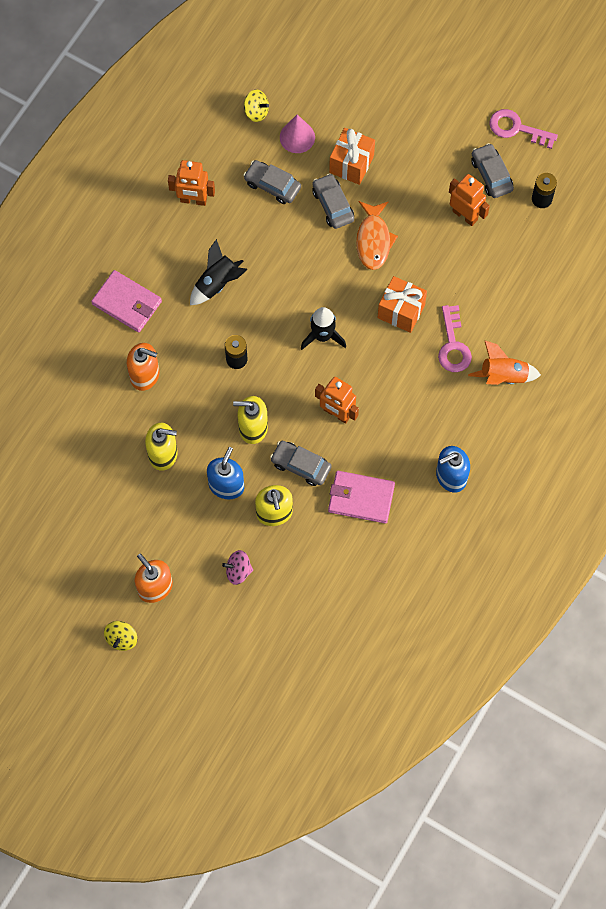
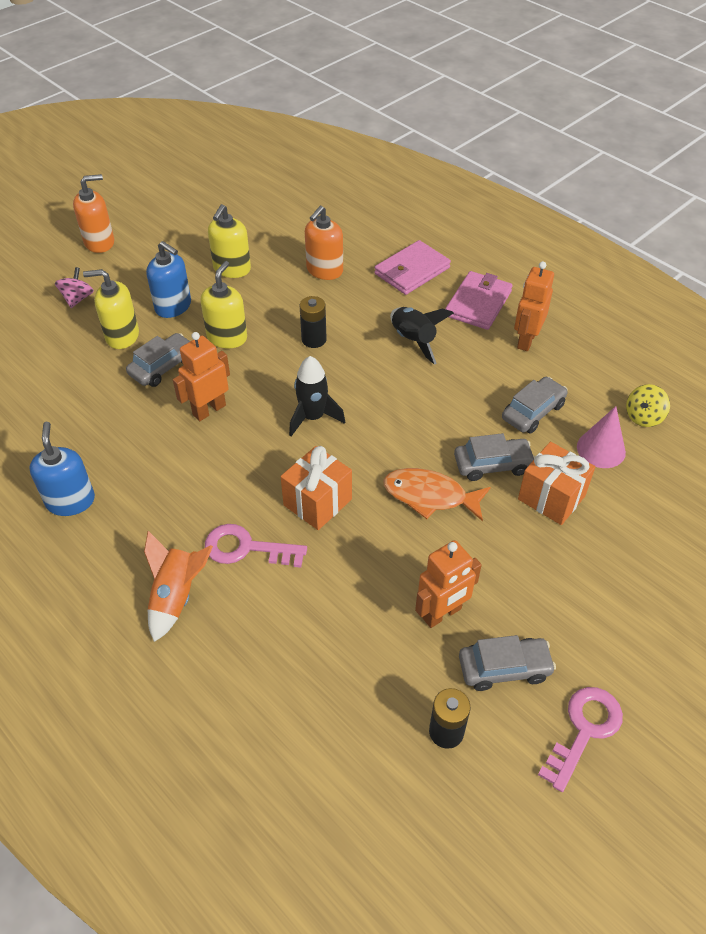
camera: 105 degrees right, 20 degrees down
yellow spinning top [104,621,137,651] -> none
pink wallet [328,471,395,523] -> pink wallet moved to [445,271,513,330]

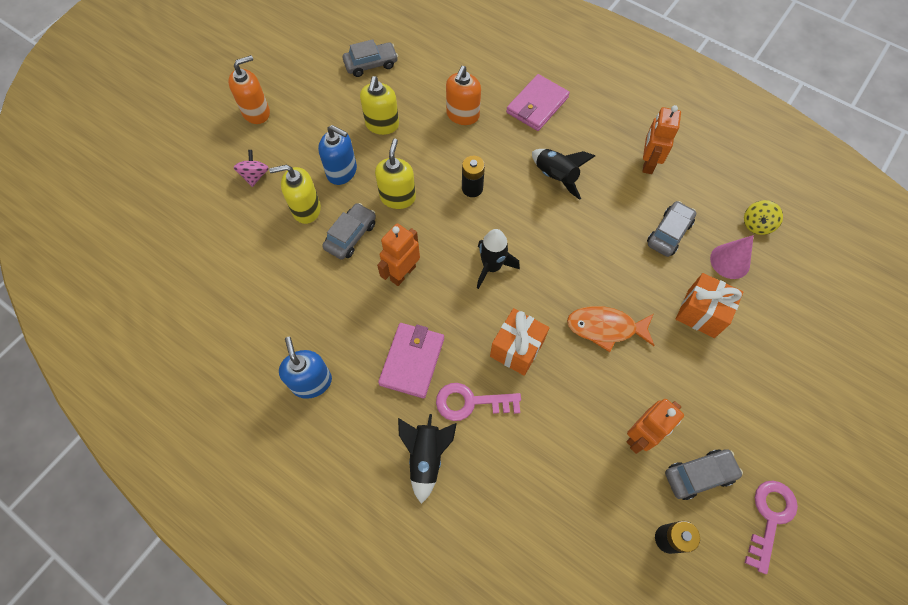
camera: 10 degrees left, 15 degrees up
orange rocket [144,531,213,642] -> black rocket [398,414,457,504]
pink wallet [445,271,513,330] -> pink wallet moved to [378,323,444,398]
grey car [454,433,535,481] -> grey car moved to [343,39,398,77]

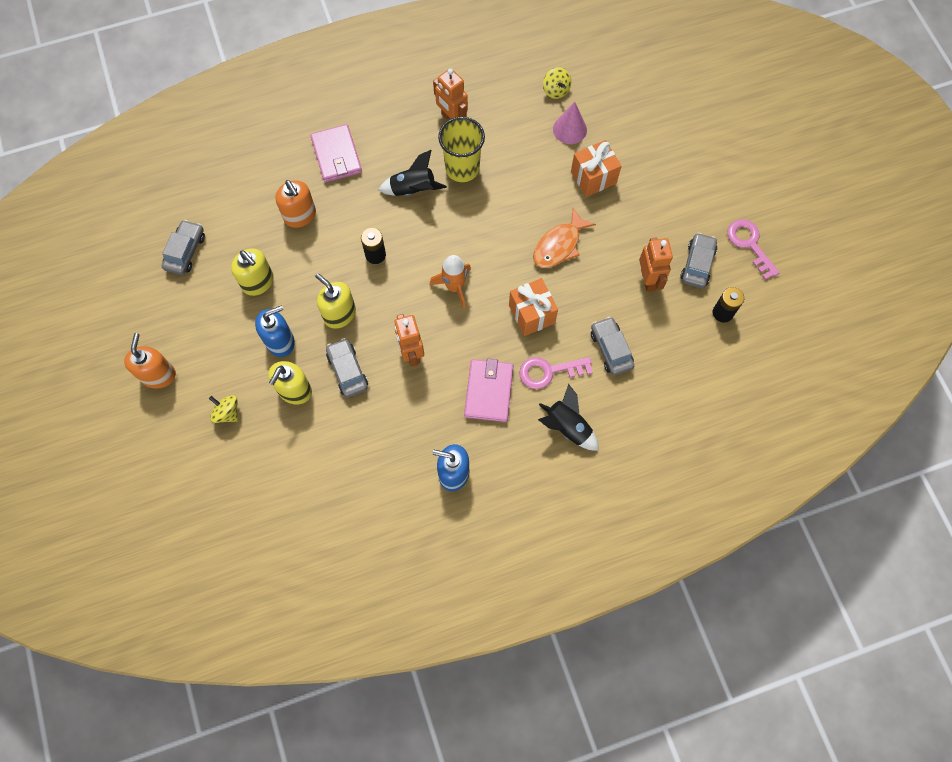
camera: 55 degrees left, 5 degrees up
pink spinning top [233,150,269,187] -> yellow spinning top [209,395,238,423]
pink wallet [378,323,444,398] -> pink wallet turned 45 degrees clockwise [464,358,513,422]
pink key [436,383,521,421] -> pink key turned 45 degrees clockwise [519,357,593,389]
black rocket [477,229,520,289] -> orange rocket [430,255,471,309]
grey car [647,201,696,257] -> grey car moved to [591,317,634,376]
none -> yellow cup [438,117,485,182]

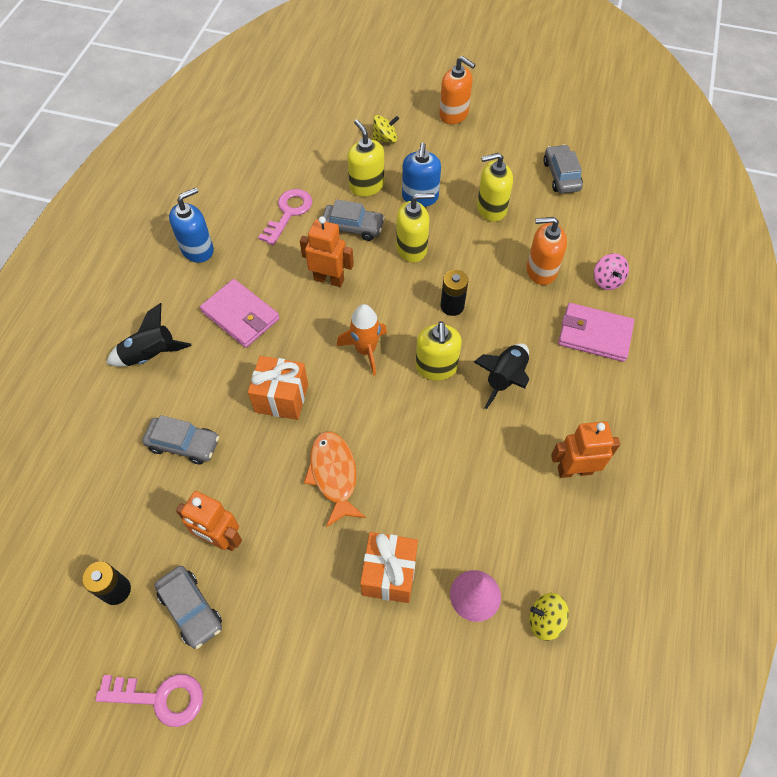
camera: 125 degrees right, 10 degrees down
grey car [162,220,205,275] -> grey car turned 150 degrees counterclockwise [543,145,583,193]
yellow cup [438,117,485,182] -> none
pink key [519,357,593,389] -> pink key moved to [258,189,312,245]
none -> yellow soap dispenser [415,321,462,381]
none -> pink spinning top [594,253,629,290]

